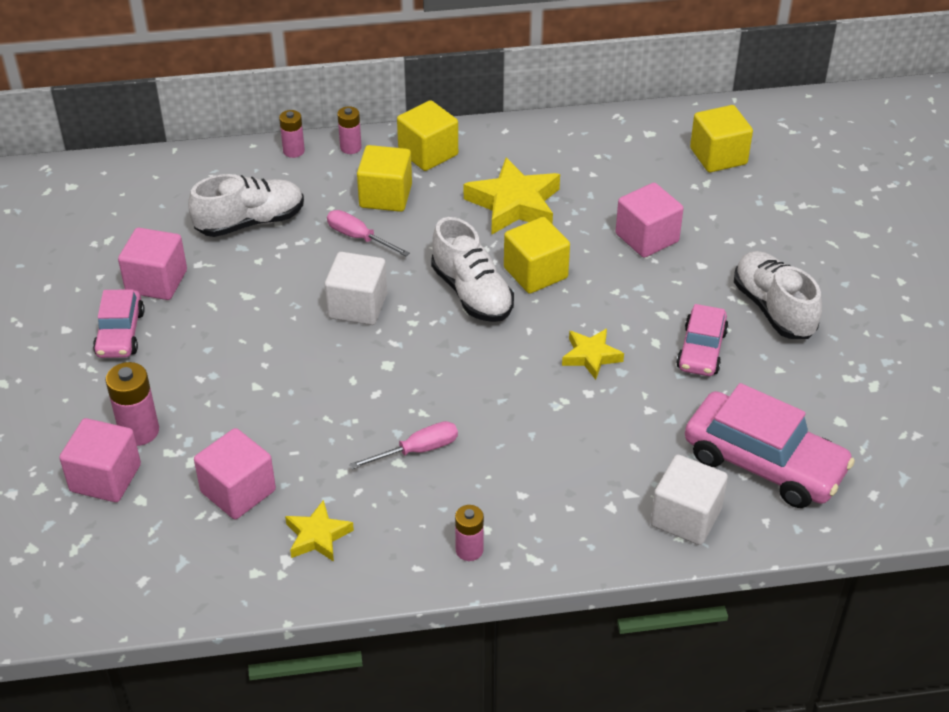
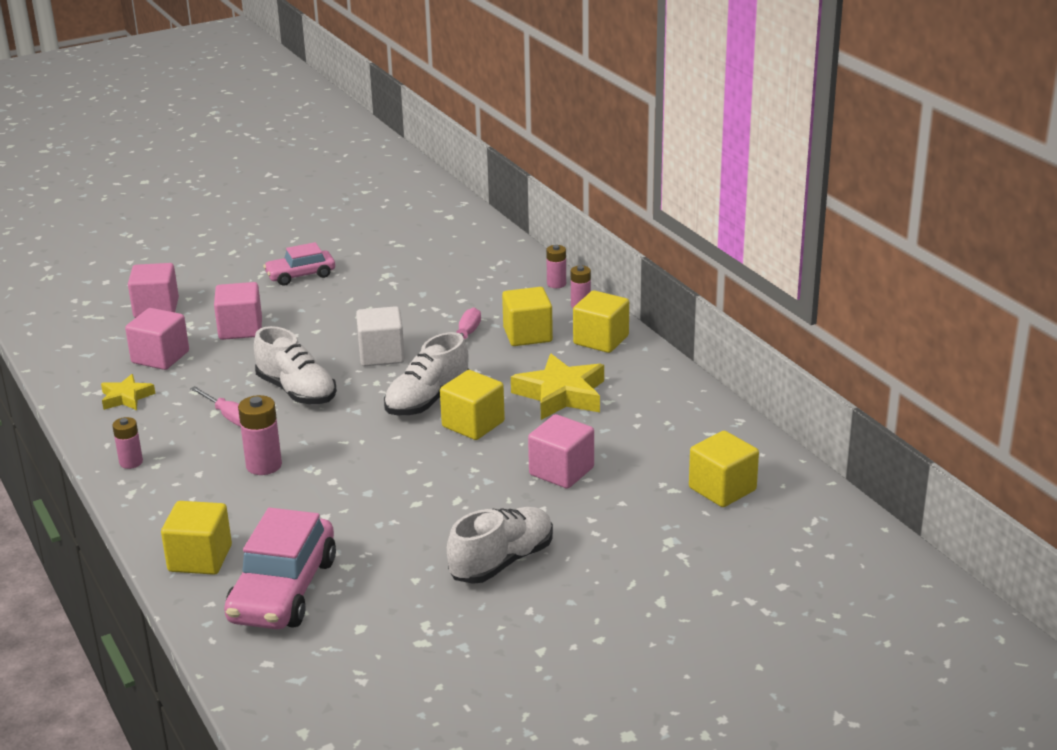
camera: 70 degrees right, 15 degrees down
pink battery [106,362,159,446] -> pink battery moved to [238,395,282,475]
pink cube [118,228,187,300] -> pink cube moved to [214,282,262,340]
white shoe [188,174,304,237] -> white shoe moved to [254,326,337,404]
yellow star [562,329,624,380] -> none
white cube [650,455,728,545] -> yellow cube [161,501,232,575]
pink car [676,304,729,376] -> none

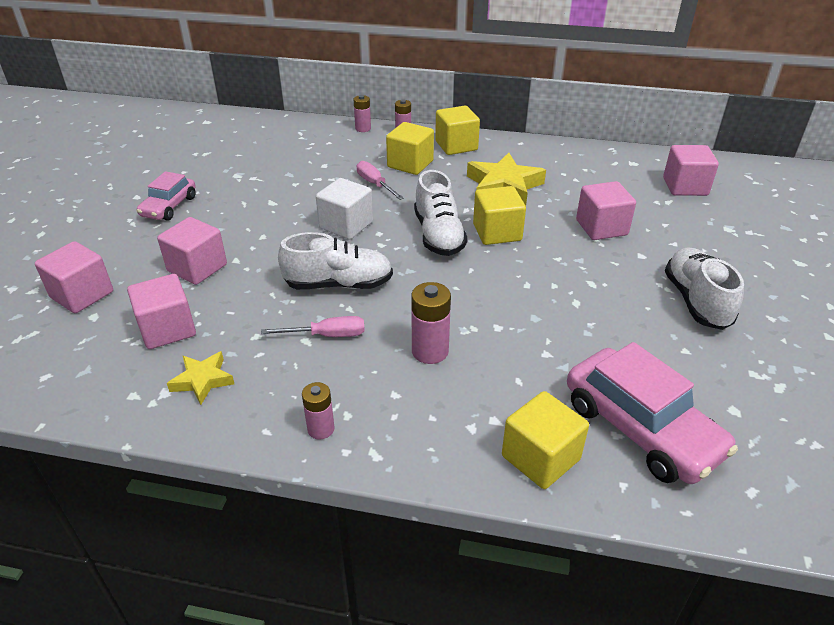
camera: 50 degrees left, 10 degrees up
yellow cube [689,431,759,507] -> pink cube [663,145,719,196]

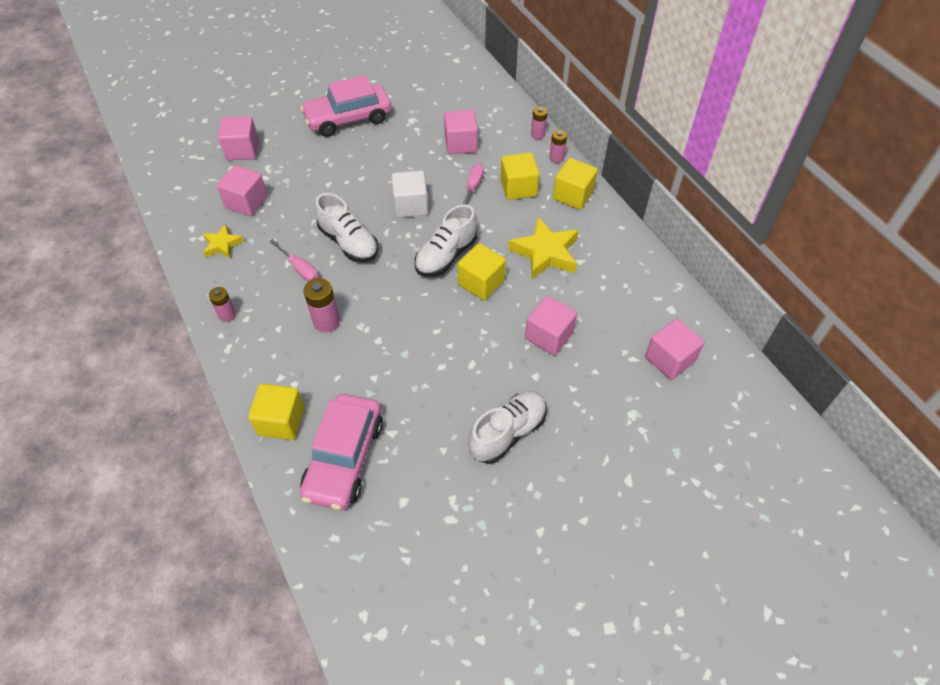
camera: 50 degrees right, 15 degrees up
pink car [137,171,196,221] -> pink car [300,75,391,137], size x1.69
pink cube [157,217,227,285] -> pink cube moved to [444,110,478,154]

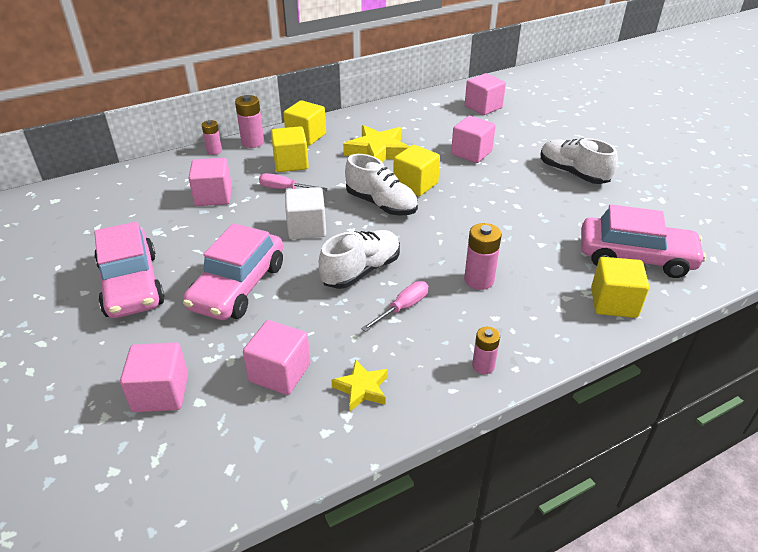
camera: 90 degrees left, 15 degrees down
pink battery [549,130,567,163] -> pink battery [235,95,264,148], size x1.53
none -> pink car [183,223,283,320]

